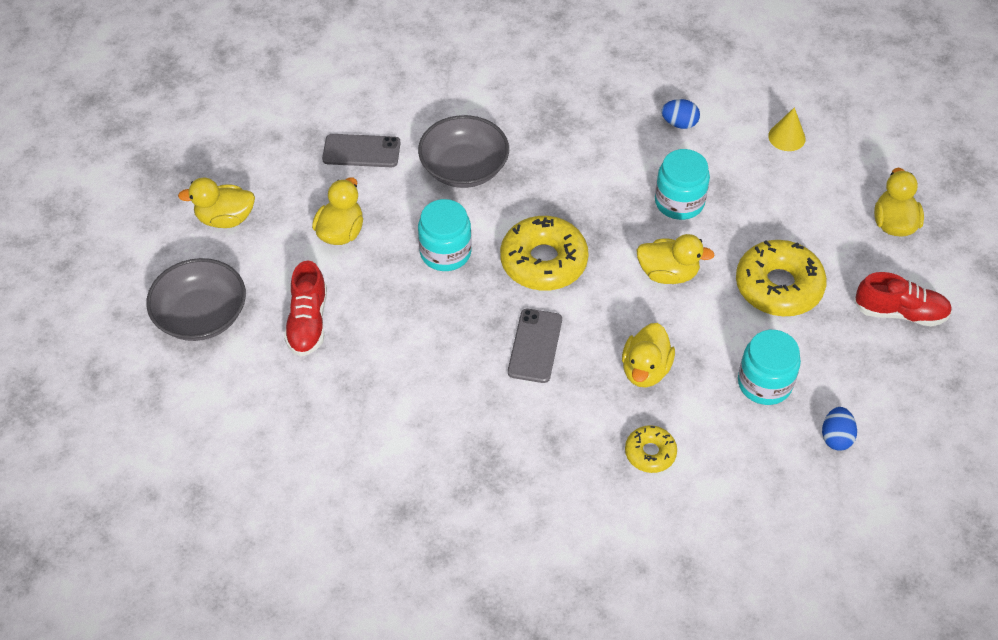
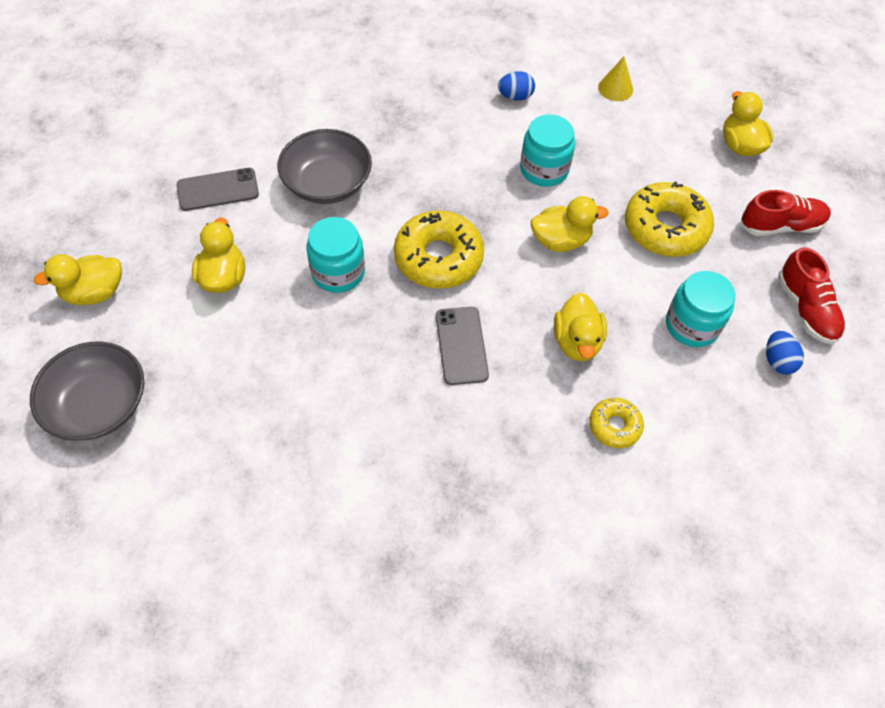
camera: 20 degrees left, 5 degrees up
red shoe [284,261,327,356] -> red shoe moved to [778,247,845,344]

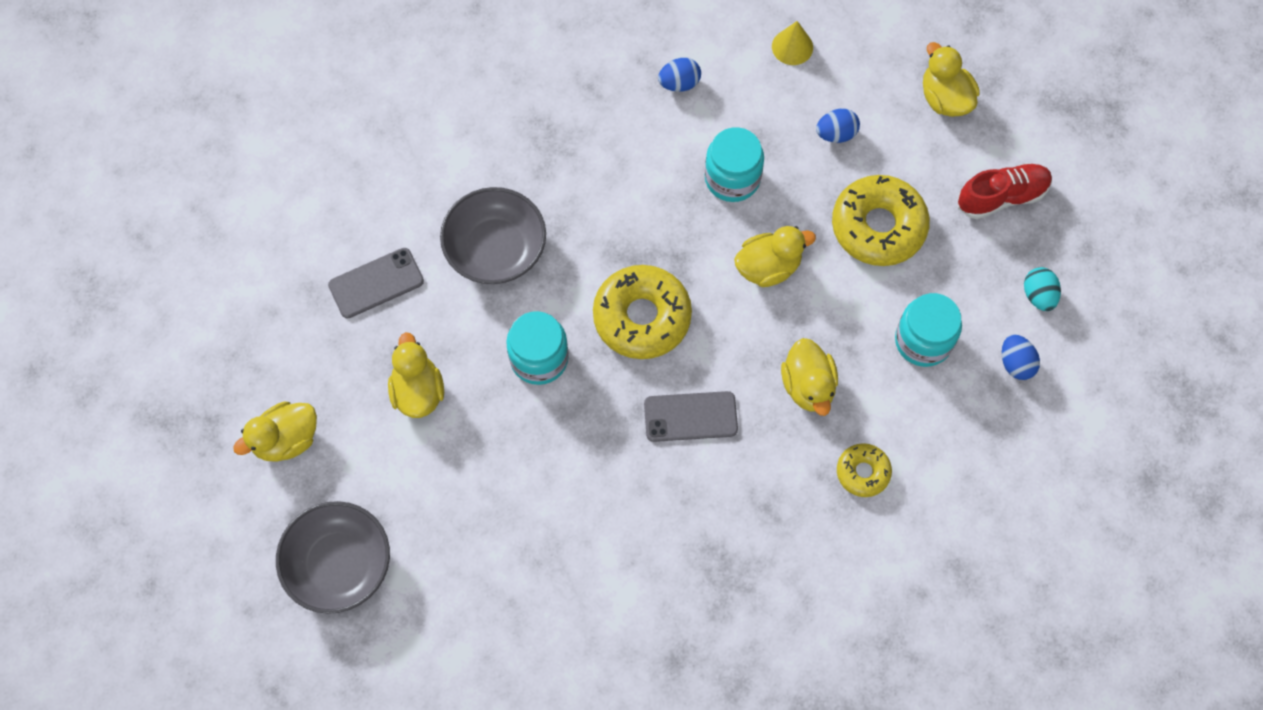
camera: 10 degrees left, 10 degrees up
grey phone [436,307,489,385] -> grey phone turned 75 degrees counterclockwise [644,391,738,442]
red shoe [778,247,845,344] -> turquoise egg [1024,267,1061,311]
none -> blue egg [816,109,860,143]

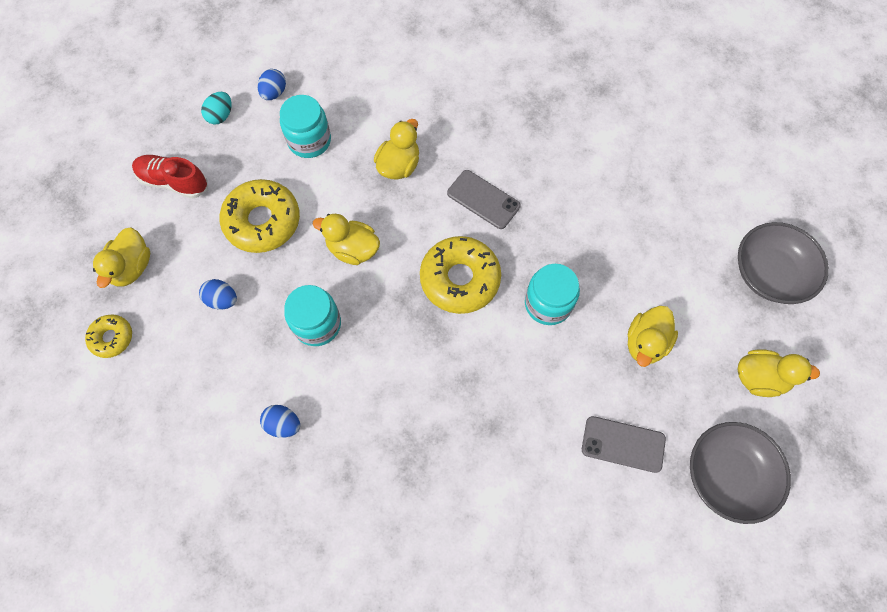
camera: 140 degrees left, 0 degrees up
grey bowl [440,187,546,284] -> grey bowl moved to [690,422,791,524]
yellow cone [772,21,813,65] -> none
yellow donut [837,443,892,497] -> yellow donut moved to [85,315,132,358]

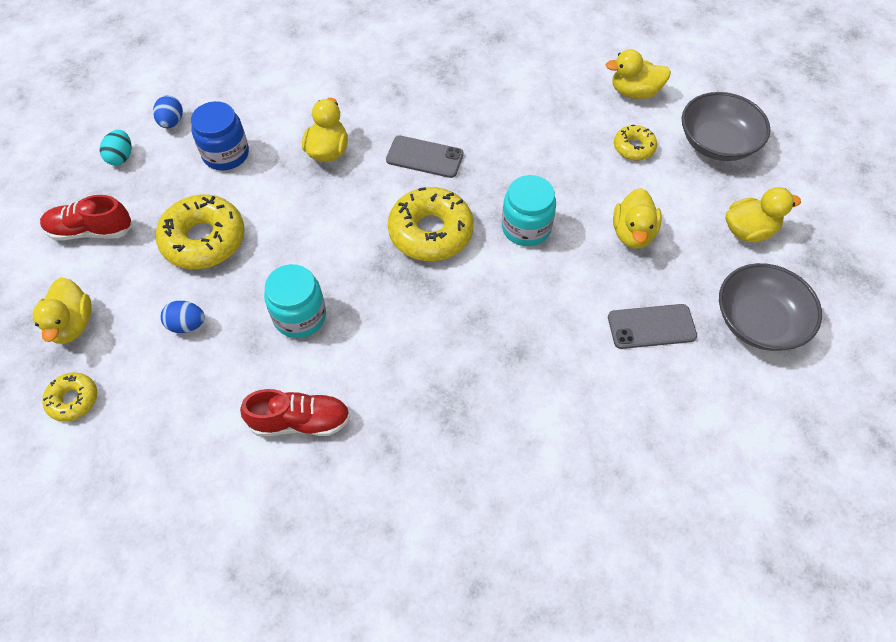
camera: 20 degrees left, 10 degrees down
blue egg [260,405,300,438] -> red shoe [240,389,350,436]
turquoise jar [280,95,331,158] -> blue jar [191,101,249,170]
yellow duck [313,214,380,265] -> yellow duck moved to [606,49,671,99]
none -> yellow donut [614,125,657,161]

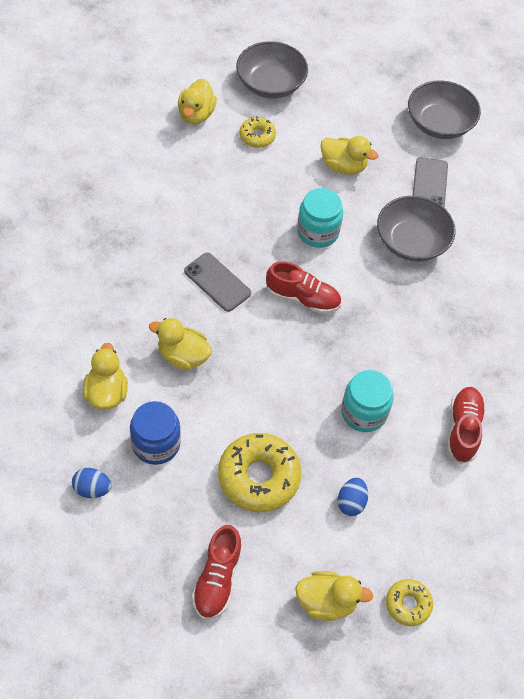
camera: 80 degrees left, 0 degrees up
turquoise egg [99,130,132,166] -> none
grey phone [386,136,464,178] -> grey phone turned 75 degrees counterclockwise [184,252,251,312]
yellow donut [388,187,474,261] -> red shoe [266,261,341,314]
yellow duck [726,187,801,242] -> yellow duck moved to [83,343,128,410]
none -> grey bowl [377,196,455,262]

